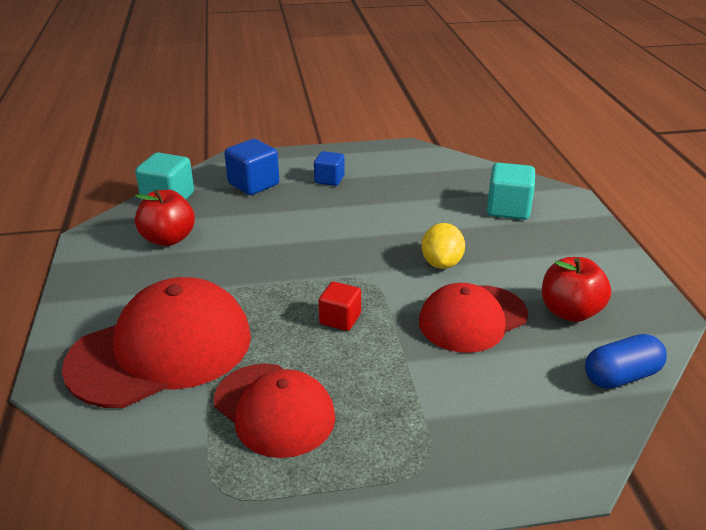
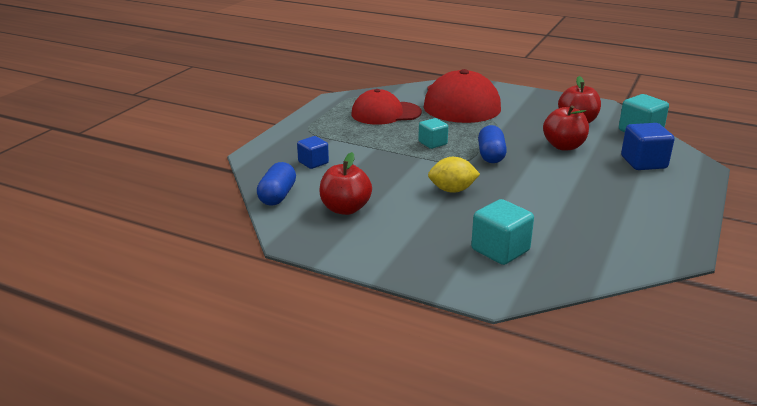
camera: 125 degrees right, 5 degrees down
blue cube [314,151,345,186] -> blue cube moved to [297,136,329,169]
red cube [319,282,361,331] -> turquoise cube [418,118,448,149]
red cap [419,283,528,353] -> none
yellow lemon [421,223,465,269] -> yellow lemon turned 45 degrees counterclockwise [428,157,480,193]
none -> blue capsule [478,125,507,163]
none -> red apple [543,105,589,150]

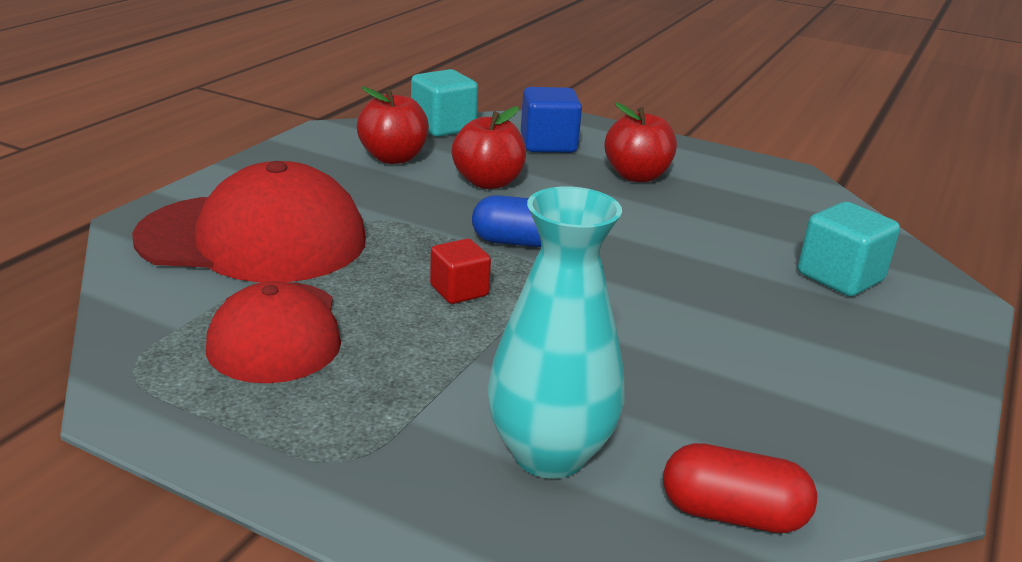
camera: 90 degrees left, 0 degrees up
blue capsule [257,162,296,205] -> red capsule [663,443,817,533]
blue cube [297,136,329,169] -> turquoise vase [487,186,625,479]
red apple [319,152,372,215] -> red apple moved to [604,102,677,182]
turquoise cube [418,118,448,149] -> red cube [430,238,491,304]
yellow lemon [428,157,480,193] -> none

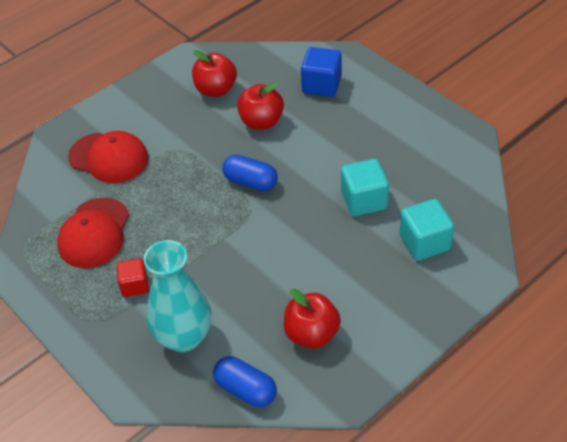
camera: 25 degrees right, 20 degrees up
red cap [132,161,366,283] -> red cap [68,131,149,183], size x0.66
turquoise cube [411,69,478,137] -> turquoise cube moved to [341,159,389,216]
red cube [430,238,491,304] -> red cube moved to [117,258,149,297]
red apple [604,102,677,182] -> red apple moved to [284,289,341,349]
red capsule [663,443,817,533] -> blue capsule [213,356,277,407]

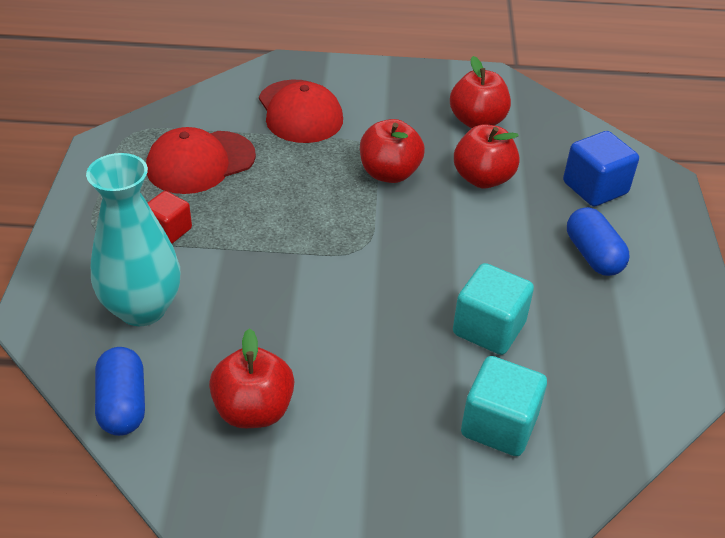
camera: 40 degrees right, 5 degrees down
blue capsule [222,155,278,191] -> blue capsule moved to [567,207,630,276]
none -> red apple [360,119,425,183]

